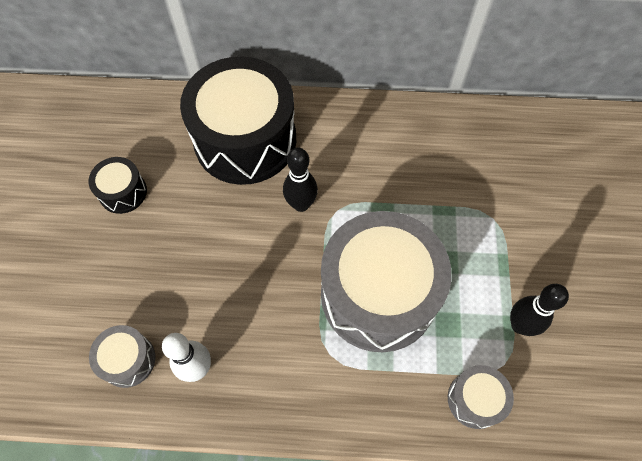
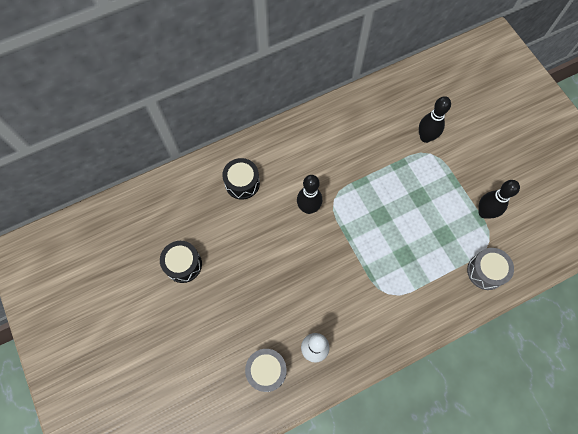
camera: 30 degrees left, 5 degrees up
black drum [180,56,296,185] -> black drum [222,158,260,200], size x0.44
grey drum [321,211,452,352] -> none
none -> black bowling pin [419,96,451,143]

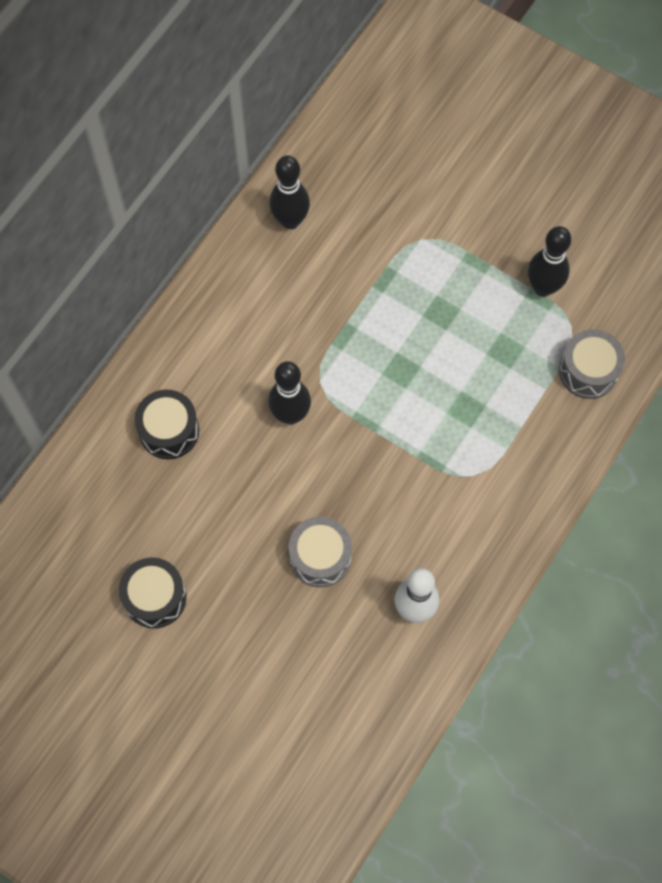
camera: 30 degrees left, 0 degrees up
grey drum [245,349,287,392] -> grey drum moved to [289,517,352,587]
black bowling pin [419,96,451,143] -> black bowling pin moved to [269,155,310,229]

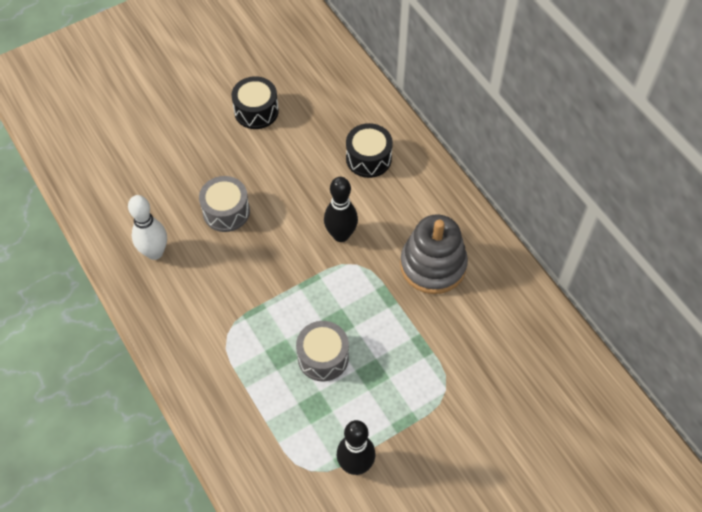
camera: 115 degrees right, 10 degrees down
black bowling pin [269,155,310,229] -> none
grey drum [559,330,625,399] -> grey drum moved to [296,321,349,381]
none -> grey stacking toy [400,214,468,294]

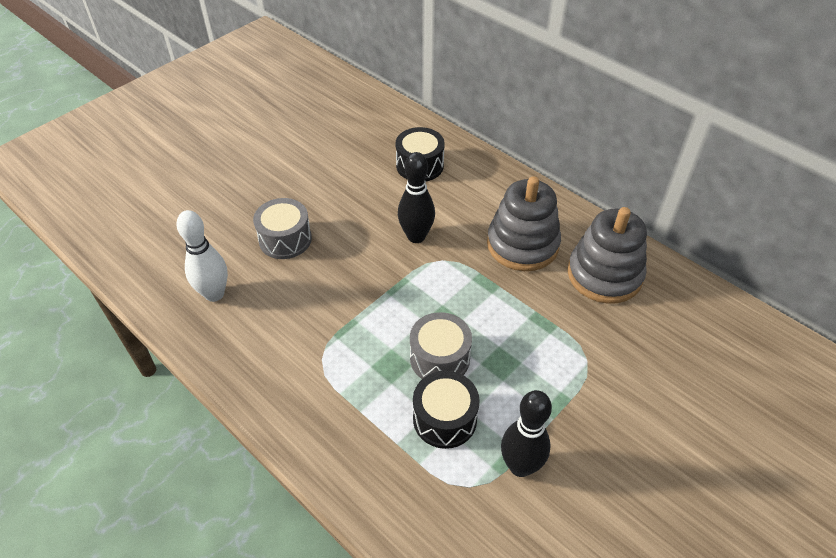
camera: 15 degrees left, 10 degrees down
black drum [231,76,279,129] -> black drum moved to [413,371,480,449]
none -> grey stacking toy [568,207,647,304]

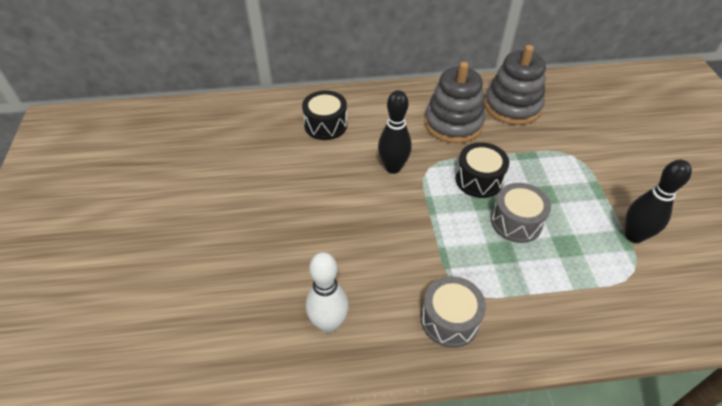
camera: 50 degrees left, 0 degrees up
grey drum [253,198,312,259] -> grey drum moved to [421,276,486,348]
black drum [413,371,480,449] -> black drum moved to [455,142,509,198]

